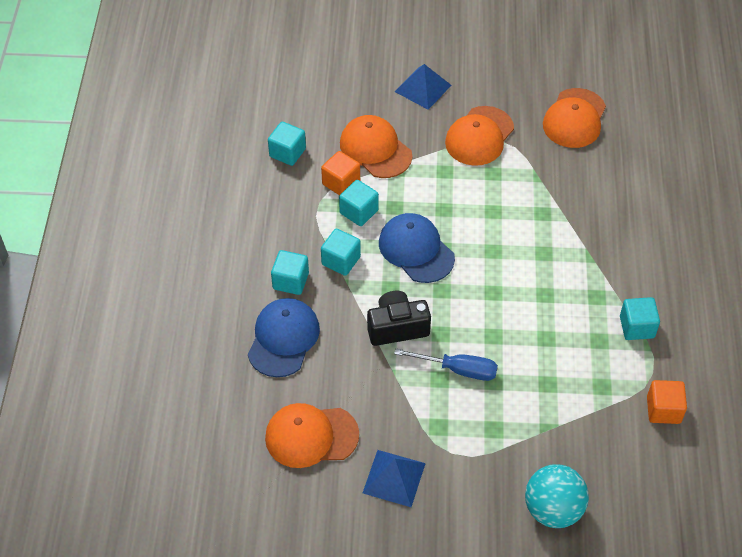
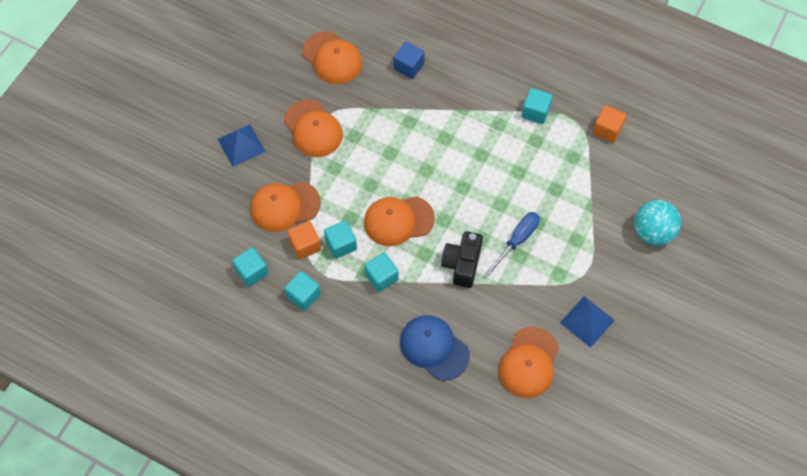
camera: 65 degrees left, 10 degrees up
turquoise cube [271,250,309,295] -> turquoise cube moved to [284,271,321,311]
blue cap [379,213,455,283] -> orange cap [364,196,435,246]
none -> blue cube [394,42,425,79]

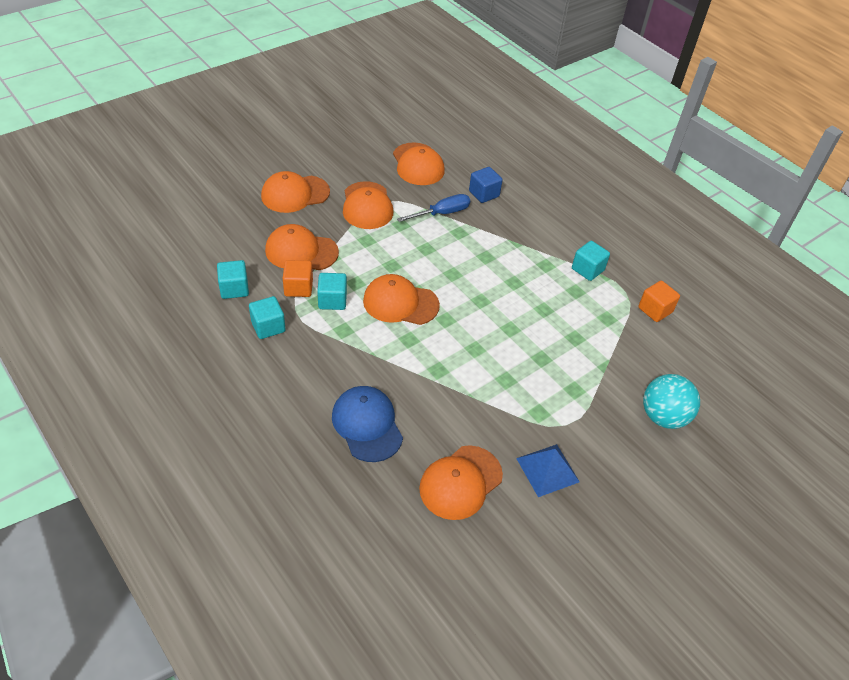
camera: 20 degrees right, 15 degrees down
blue pyramid [217,124,266,167] -> orange cap [261,171,330,213]
turquoise cube [364,253,398,292] -> none
black camera [441,231,483,288] -> none
blue screwdriver [486,212,540,276] -> blue screwdriver moved to [397,194,470,222]

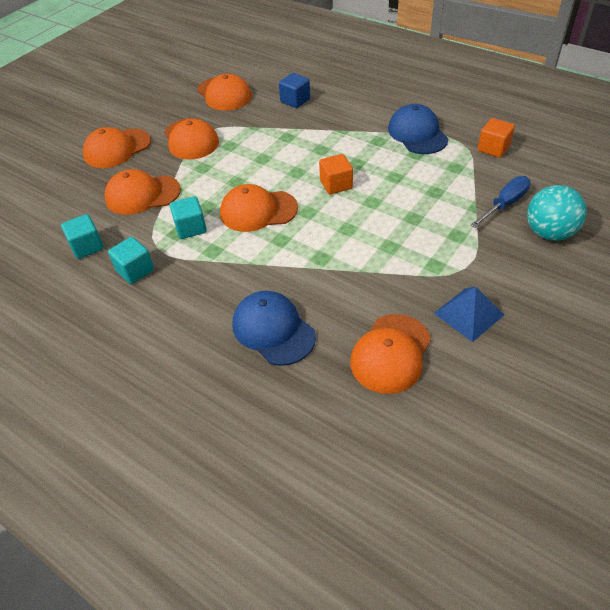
camera: 10 degrees left, 0 degrees up
orange cube [283,260,313,297] -> orange cube moved to [319,154,353,194]
blue screwdriver [397,194,470,222] -> blue screwdriver moved to [470,176,531,228]
turquoise cube [572,241,610,281] -> blue cap [388,104,448,154]

